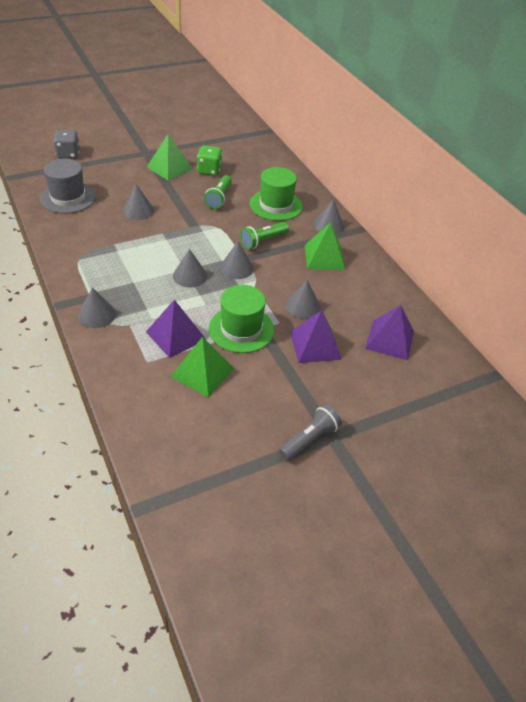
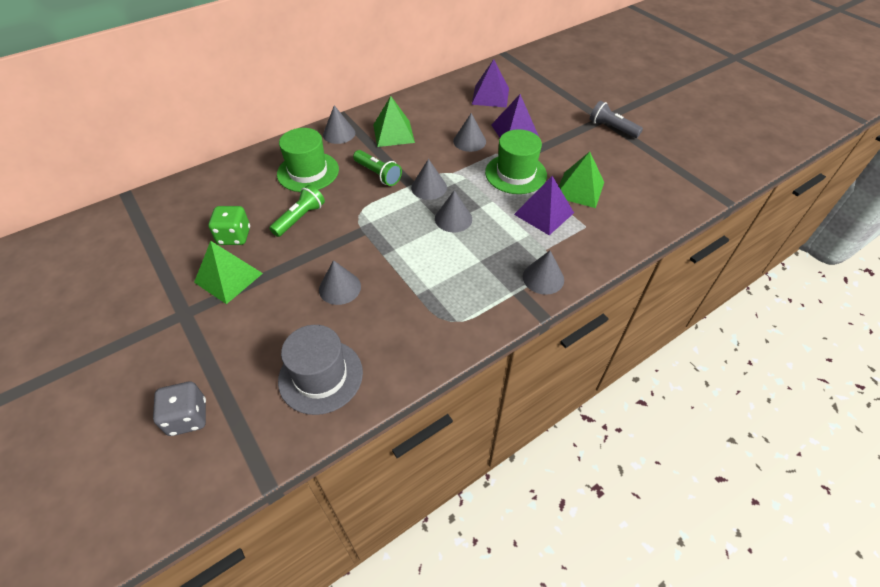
camera: 95 degrees left, 5 degrees up
green flashlight [204,175,232,209] -> green flashlight turned 60 degrees counterclockwise [269,185,325,237]

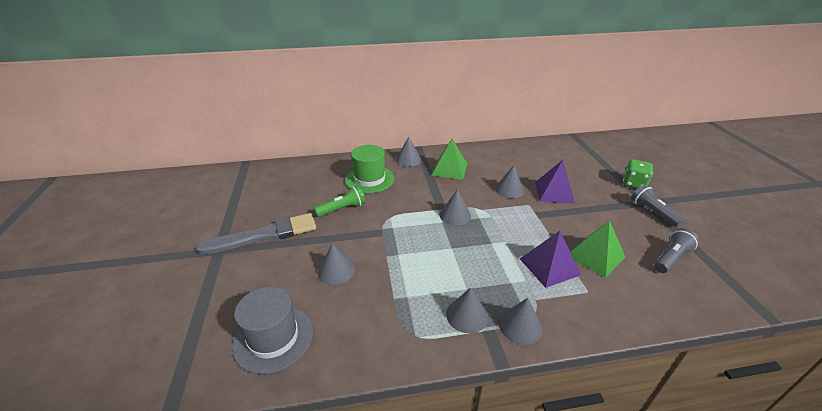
camera: 25 degrees right, 15 degrees down
grey dice [153,382,206,436] -> none
green pyramid [194,241,263,304] -> grey brush [196,213,316,255]
green dice [208,206,250,245] -> green dice moved to [623,159,653,189]
green flashlight [353,150,402,186] -> none
grey cone [435,190,472,232] -> grey cone moved to [446,288,488,333]
purple pyramid [472,59,509,108] -> none
green hat [485,129,547,194] -> none
none -> grey flashlight [654,228,699,273]

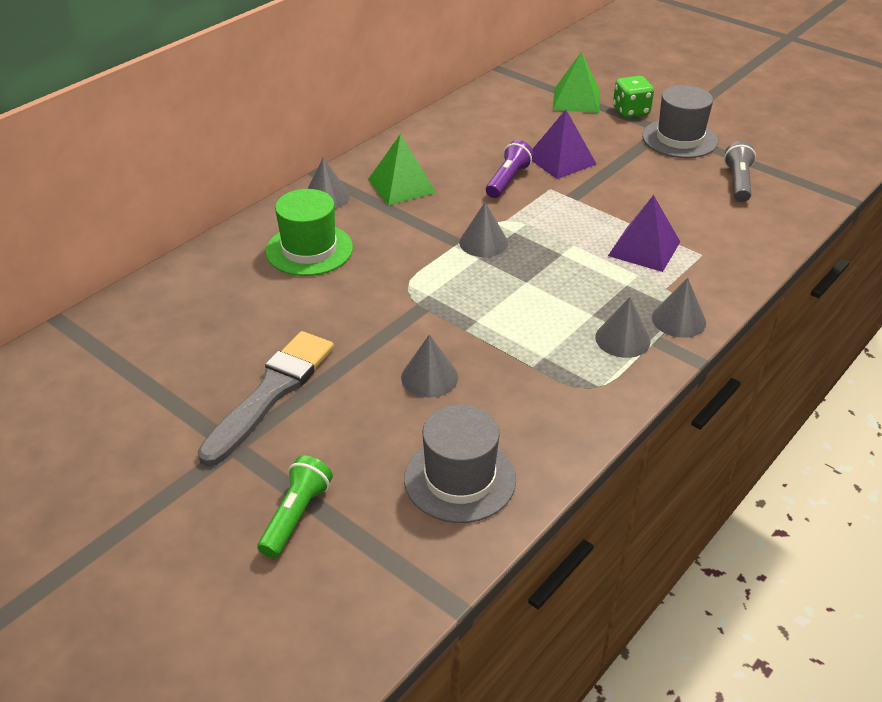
camera: 40 degrees left, 5 degrees up
green flashlight [314,185,365,217] -> green flashlight moved to [258,455,333,558]
grey cone [495,165,524,198] -> purple flashlight [486,140,534,198]
green pyramid [570,220,625,278] -> green pyramid moved to [552,52,600,113]
grey flashlight [631,185,685,227] -> grey hat [642,85,718,158]

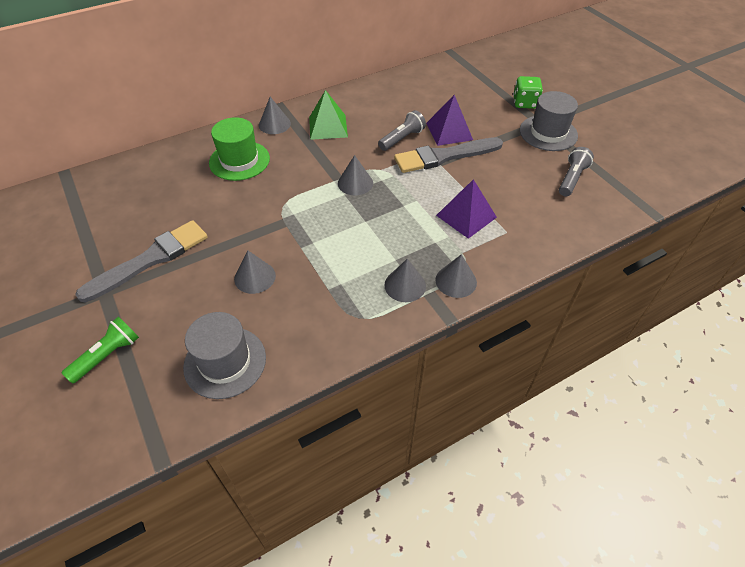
camera: 20 degrees right, 10 degrees up
purple flashlight [486,140,534,198] -> grey flashlight [378,110,426,151]
green pyramid [552,52,600,113] -> none
none -> grey brush [394,137,503,173]

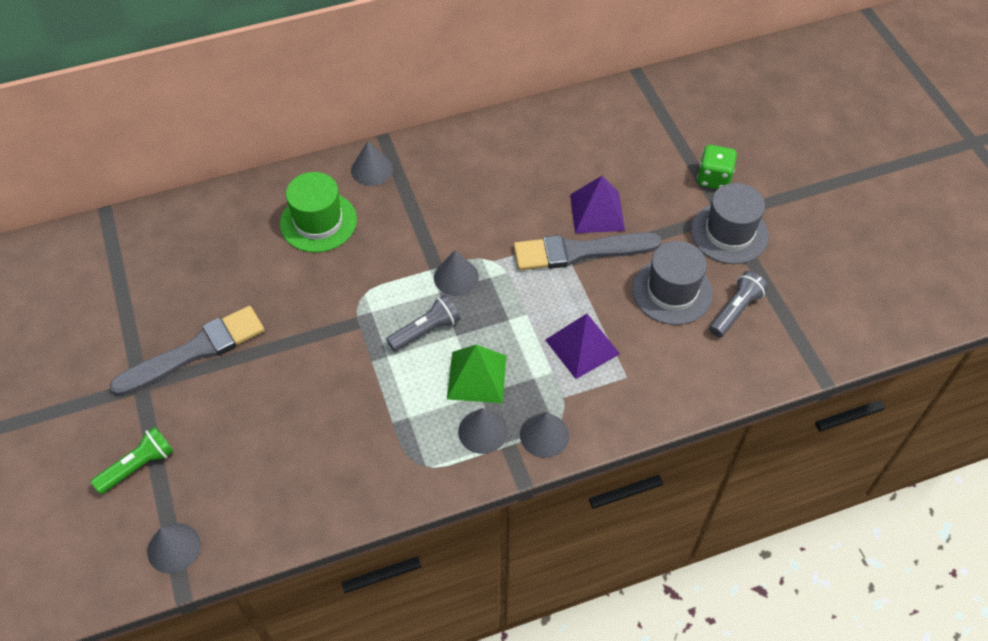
camera: 10 degrees right, 5 degrees up
grey hat [183,312,266,399] -> grey hat moved to [632,241,713,325]
grey cone [234,251,276,294] -> grey cone moved to [147,523,201,574]
green pyramid [309,90,348,140] -> green pyramid moved to [447,345,506,403]
grey flashlight [378,110,426,151] -> grey flashlight moved to [386,295,460,351]

